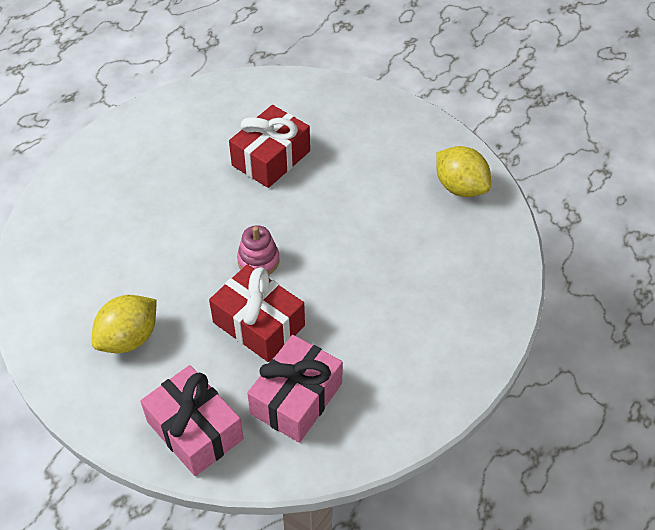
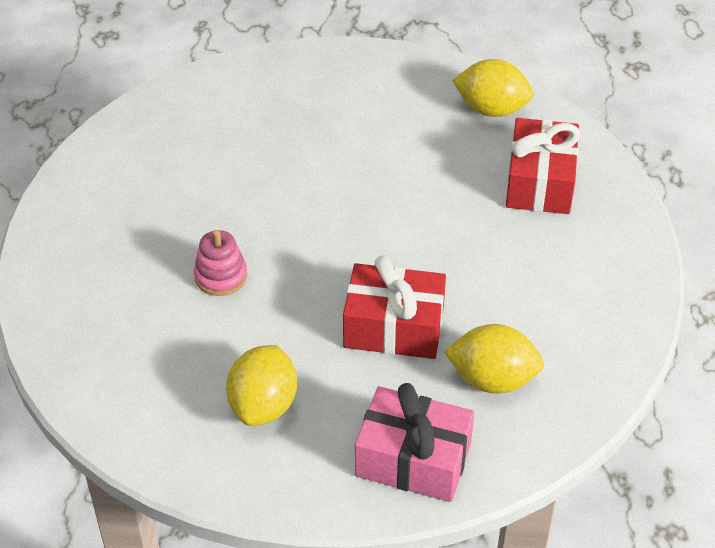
camera: 30 degrees left, 5 degrees down
red gift [229,105,310,188] -> red gift moved to [506,118,580,214]
pink stacking toy [237,225,280,275] -> pink stacking toy moved to [194,230,247,296]
pink gift [247,335,343,443] -> yellow lemon [444,324,544,393]

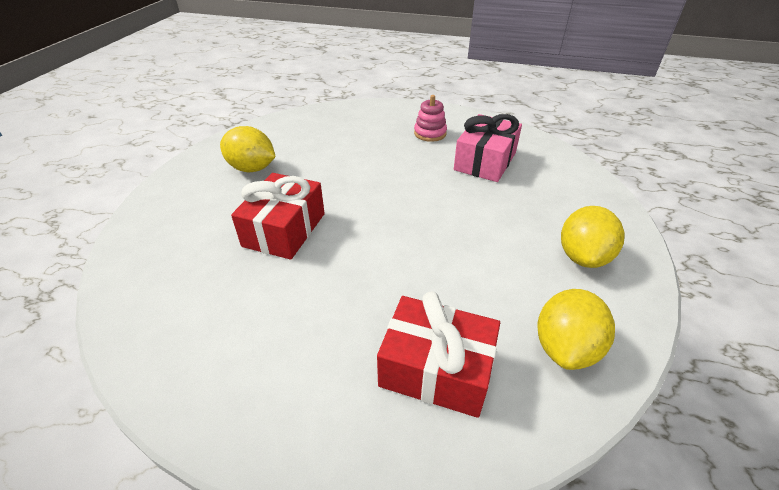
camera: 100 degrees right, 5 degrees down
pink stacking toy [194,230,247,296] -> pink stacking toy moved to [414,95,447,142]
pink gift [355,383,474,502] -> pink gift moved to [454,114,522,182]
yellow lemon [444,324,544,393] -> yellow lemon moved to [561,206,625,268]

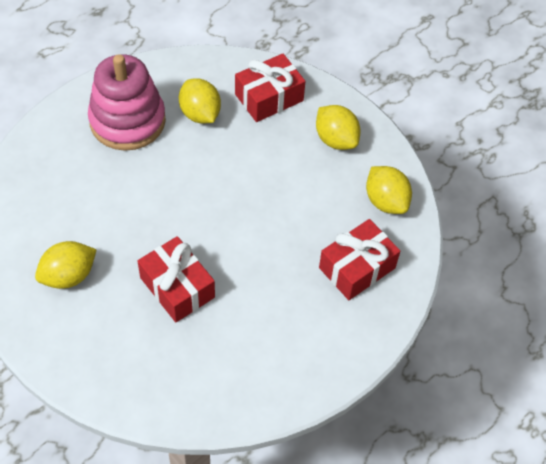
camera: 60 degrees left, 15 degrees up
pink stacking toy [414,95,447,142] -> pink stacking toy [88,54,166,151], size x2.24
pink gift [454,114,522,182] -> yellow lemon [179,78,221,124]
none -> red gift [235,53,305,122]

